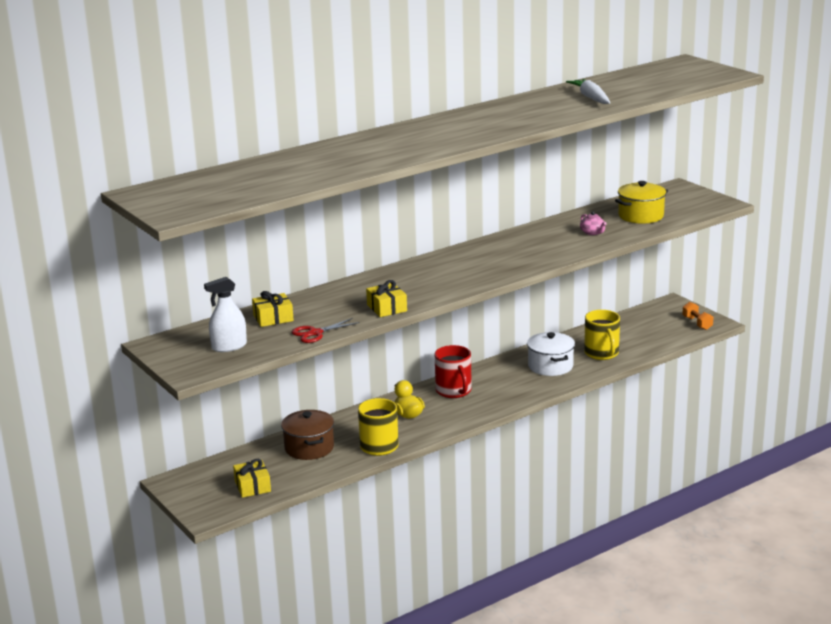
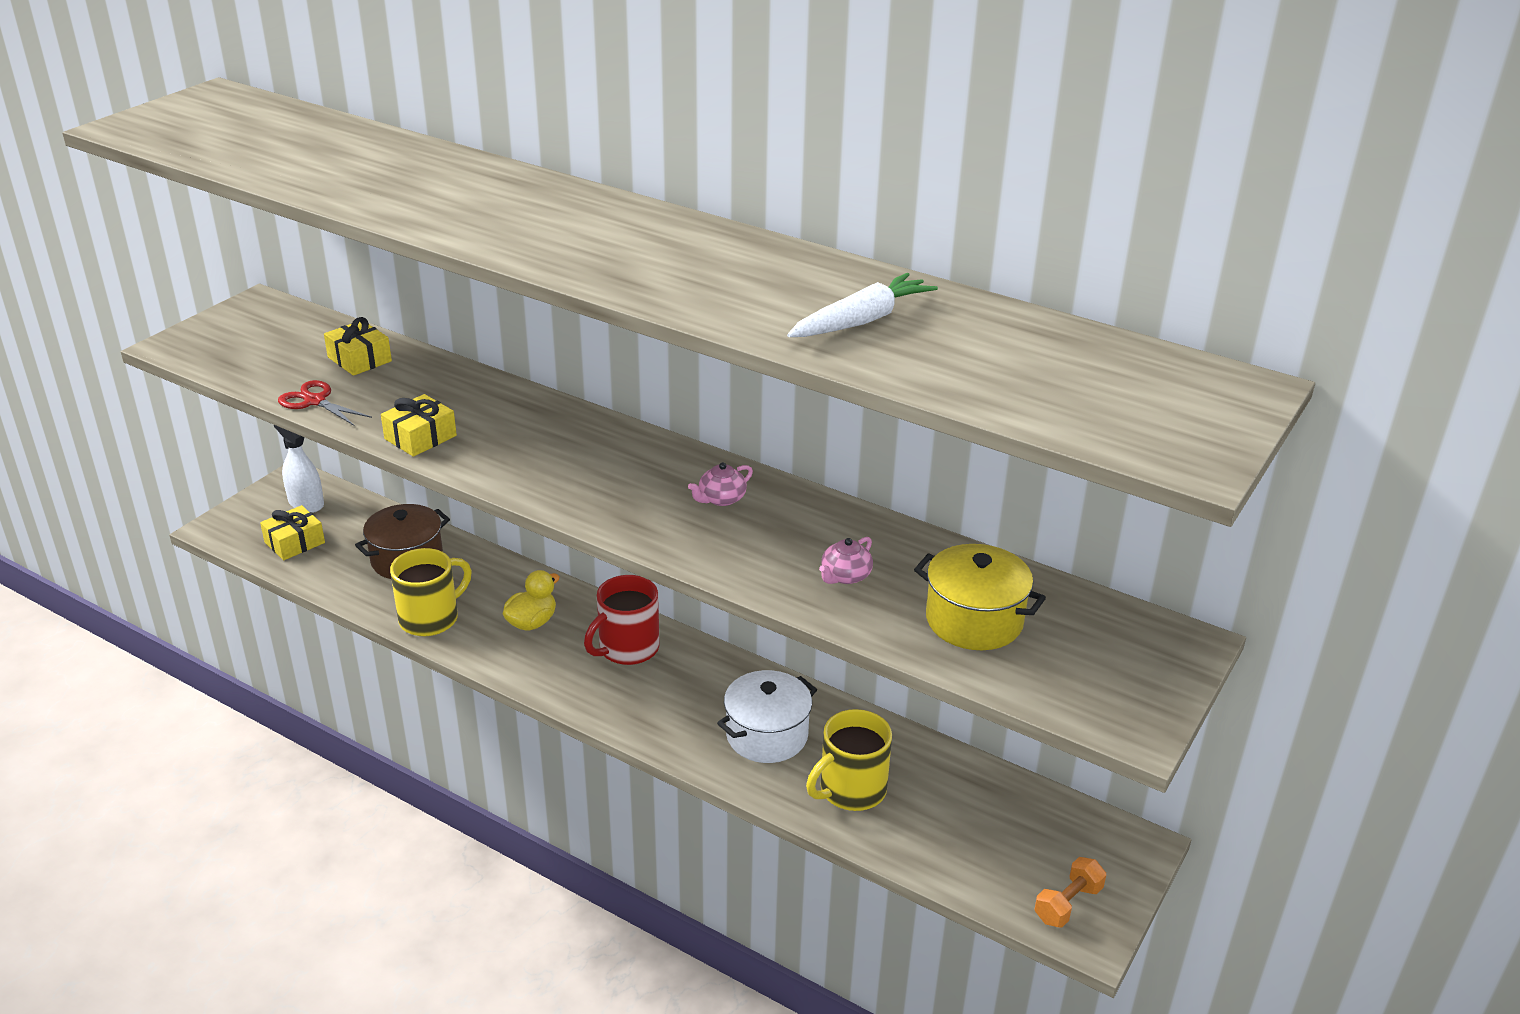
camera: 65 degrees right, 10 degrees up
white spray bottle [204,277,247,352] -> white spray bottle moved to [274,425,324,513]
none -> pink teapot [688,462,753,506]

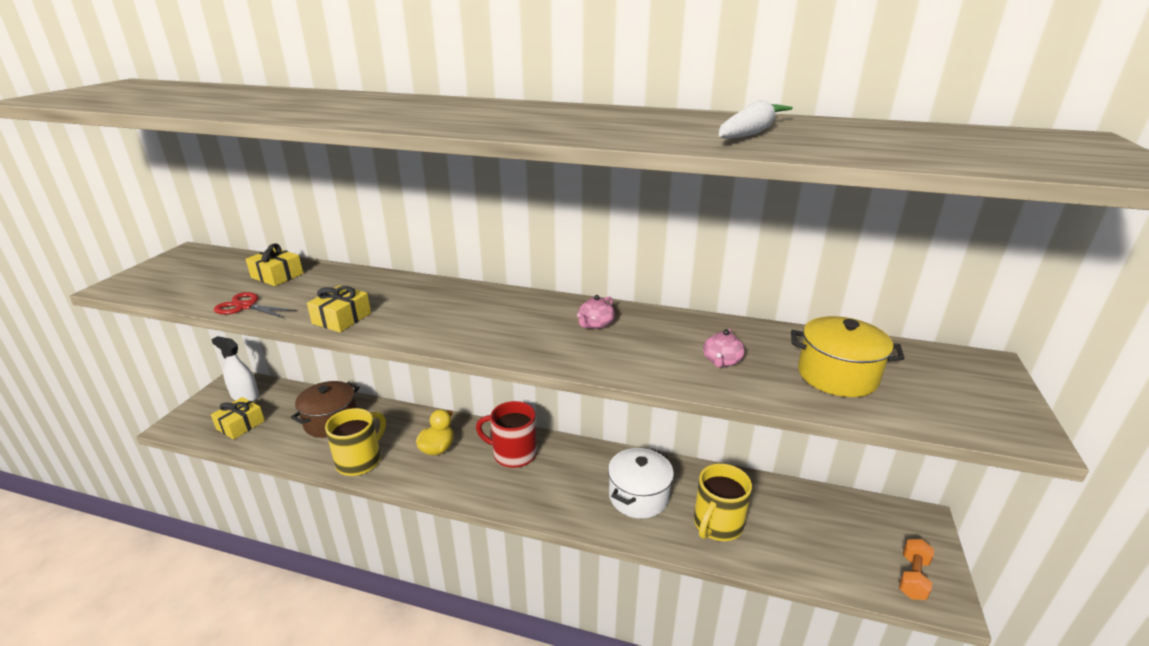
camera: 15 degrees left, 5 degrees down
red mug [584,575,660,665] -> red mug turned 75 degrees clockwise [476,401,537,468]

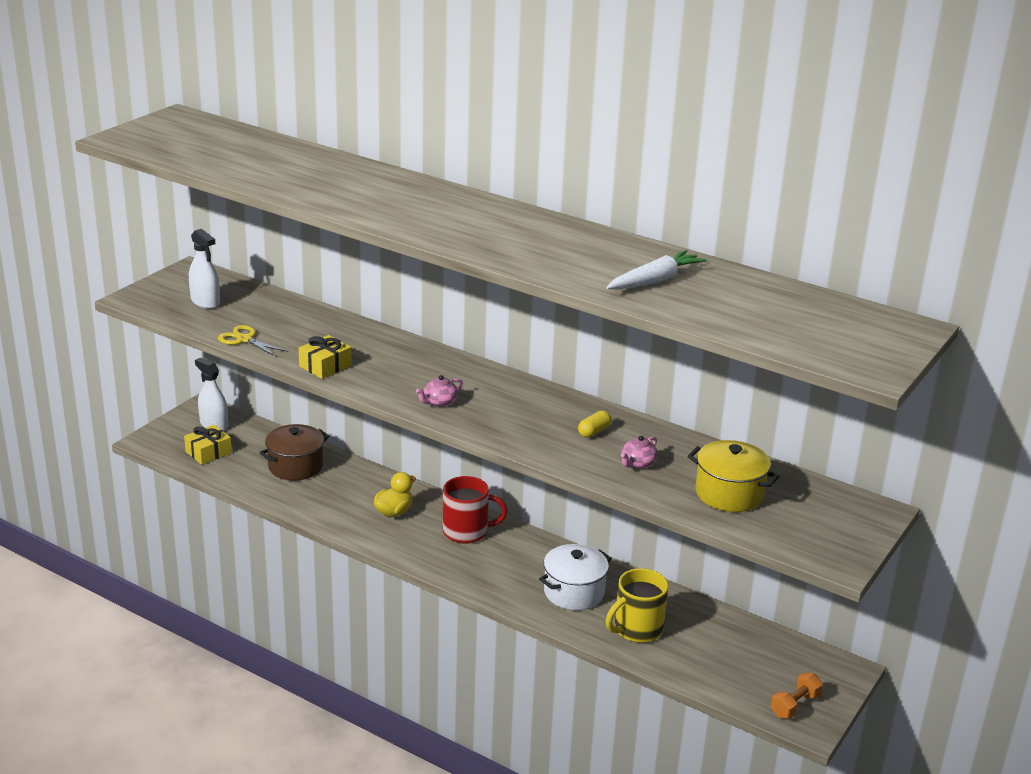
camera: 15 degrees right, 0 degrees up
red scissors [214,292,297,318] -> yellow scissors [218,325,288,357]
yellow gift [246,243,303,286] -> none
yellow mug [325,408,386,476] -> none
red mug [476,401,537,468] -> red mug turned 150 degrees clockwise [443,476,508,544]
pink teapot [577,295,615,329] -> pink teapot moved to [416,375,463,407]
none -> white spray bottle [189,229,220,309]
none -> yellow capsule [578,410,612,438]

